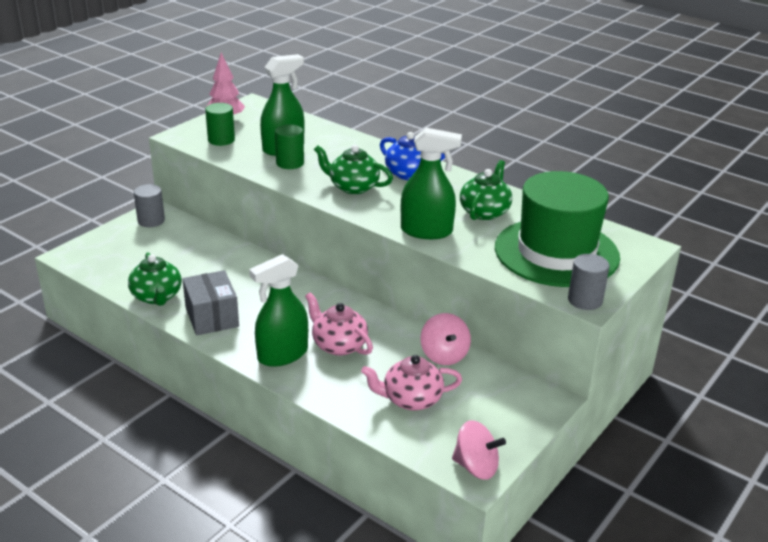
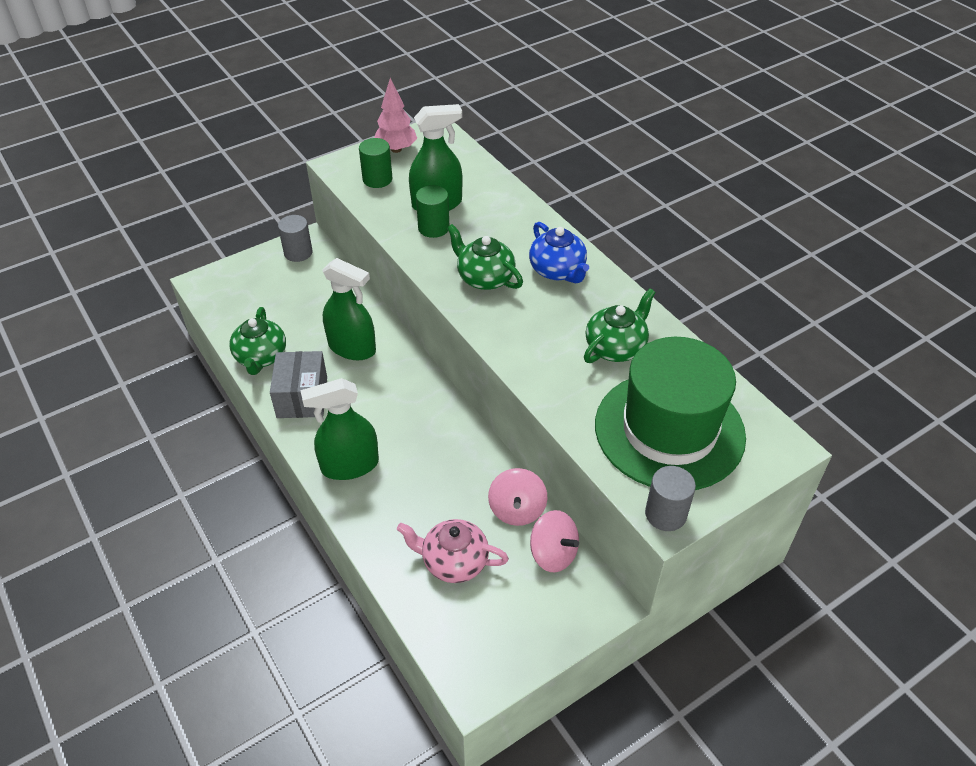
camera: 20 degrees right, 15 degrees up
pink teapot [305,292,373,356] -> none
green spray bottle [401,128,462,239] -> green spray bottle moved to [323,258,376,360]
pink spinning top [452,420,506,480] -> pink spinning top moved to [530,510,579,572]

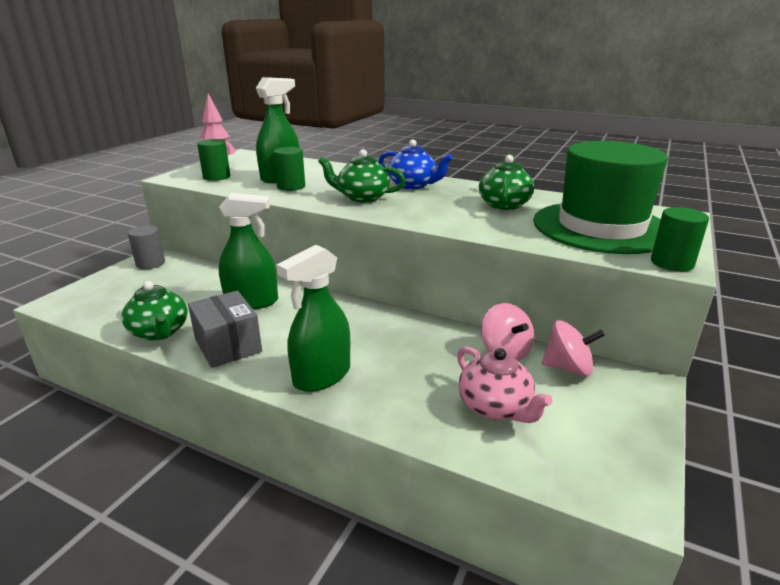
camera: 30 degrees left, 20 degrees down
pink teapot [397,519,509,583] -> pink teapot turned 105 degrees counterclockwise [457,346,553,423]
grey cylinder [645,466,696,531] -> green cylinder [651,207,709,271]

